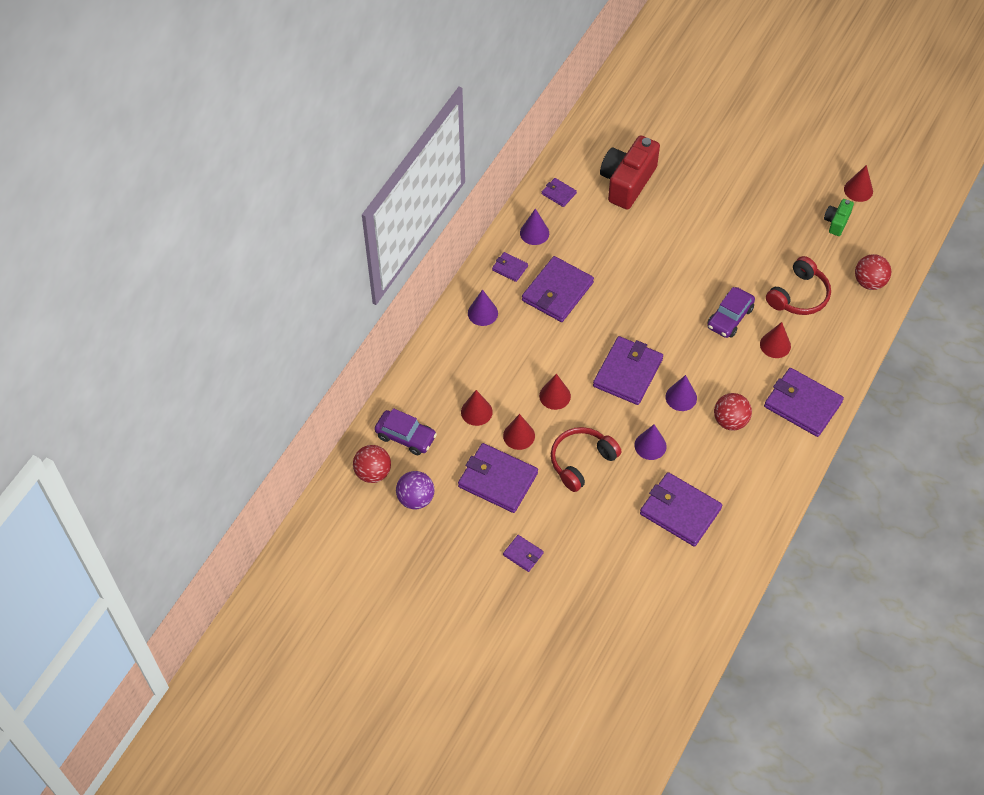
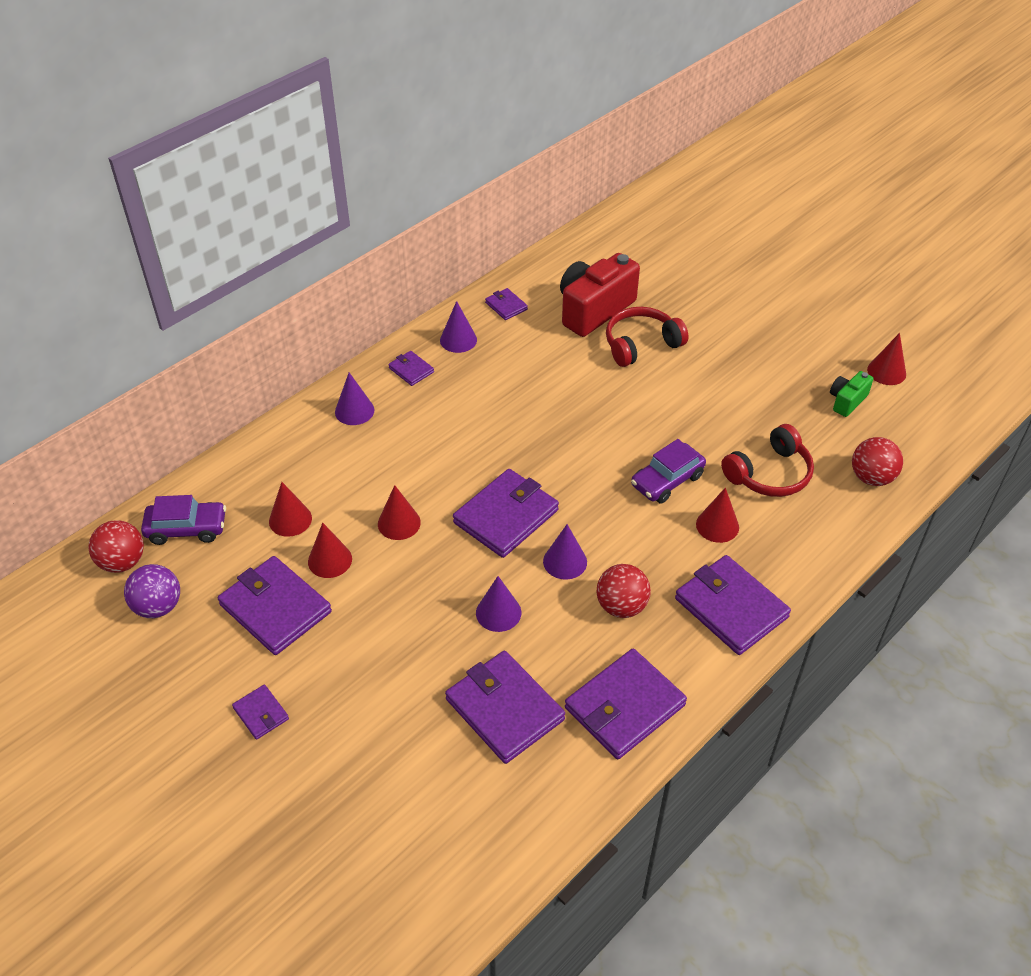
camera: 15 degrees right, 10 degrees down
purple car [374,408,437,455] -> purple car turned 45 degrees counterclockwise [141,495,226,545]
purple wallet [522,256,594,322] -> purple wallet moved to [565,649,687,759]
red headphones [551,427,622,492] -> red headphones moved to [606,307,688,367]

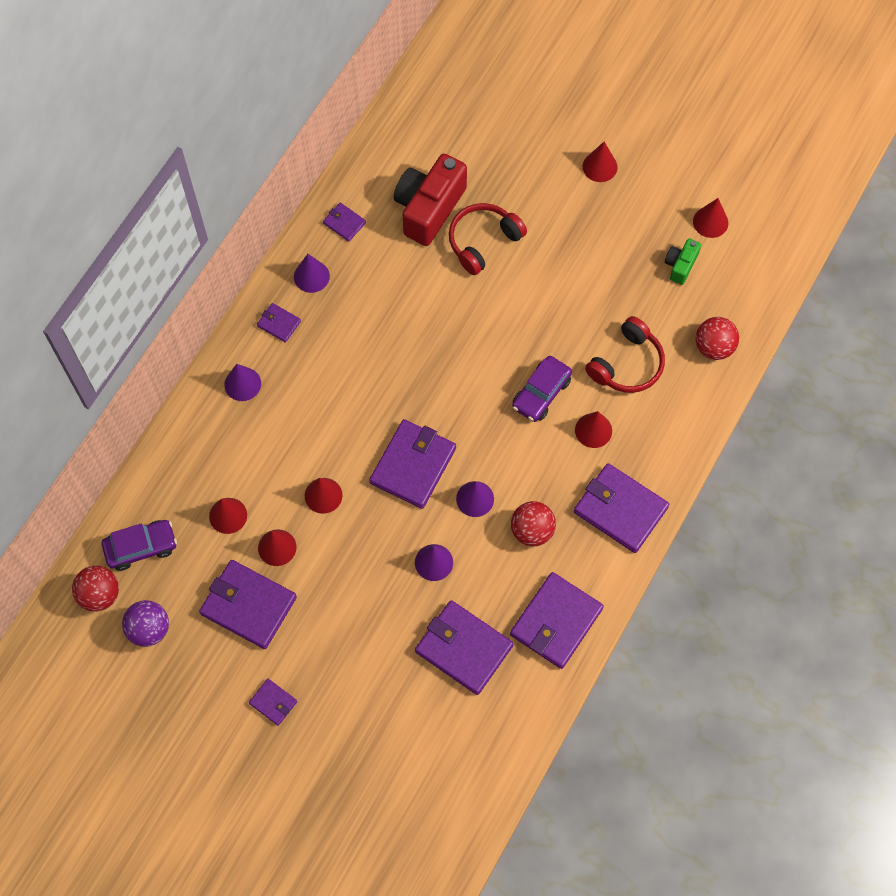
camera: 15 degrees left, 20 degrees up
none -> red cone [582,142,618,182]

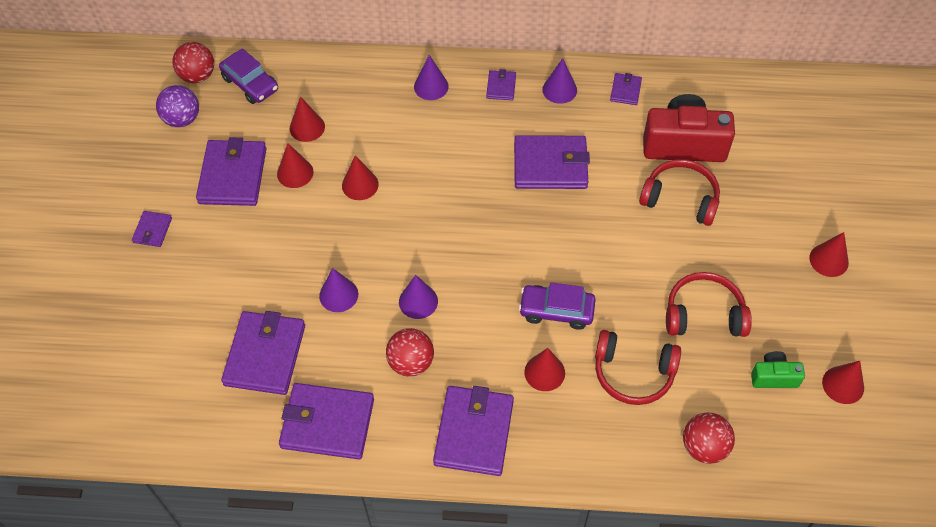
camera: 65 degrees right, 10 degrees down
purple wallet [369,419,456,509] -> purple wallet moved to [514,135,590,189]
none -> red headphones [666,272,752,337]

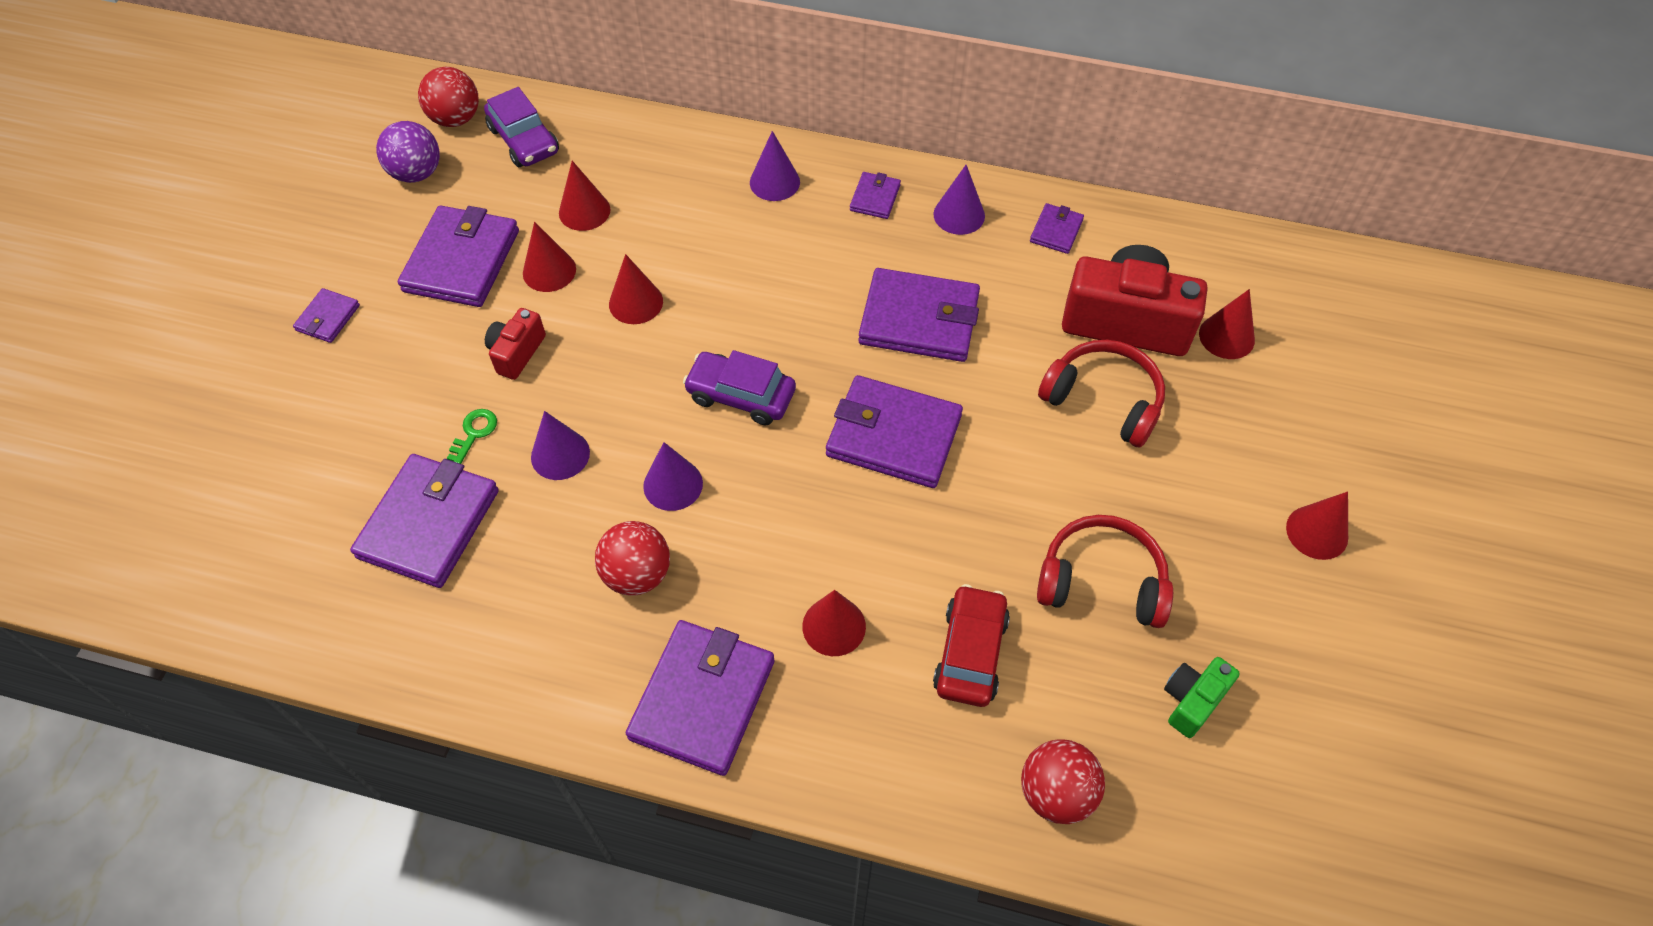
camera: 10 degrees right, 0 degrees up
purple wallet [279,383,374,459] -> purple wallet moved to [826,375,963,488]
purple car [519,282,596,330] -> purple car moved to [683,350,796,425]
red headphones [595,330,681,405] -> red car [933,584,1010,707]
green camera [751,351,805,388] -> green camera turned 60 degrees counterclockwise [1164,657,1240,738]
red cone [822,361,864,404] -> red cone moved to [1199,289,1255,359]
none -> green key [447,409,497,464]
none -> red camera [485,308,546,380]

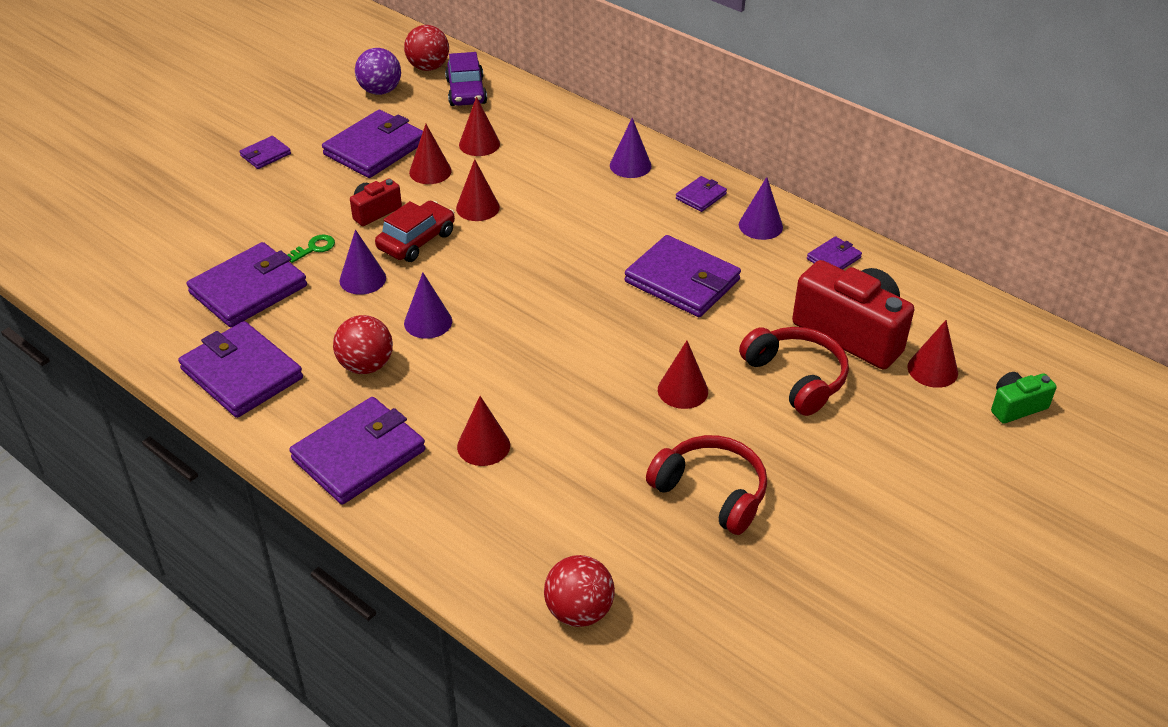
camera: 25 degrees right, 15 degrees down
purple car [683,350,796,425] -> none
purple wallet [826,375,963,488] -> purple wallet moved to [178,321,303,418]
red car [933,584,1010,707] -> red car moved to [375,201,455,262]
green camera [1164,657,1240,738] -> green camera moved to [991,372,1057,424]
red cone [1286,491,1348,560] -> red cone moved to [658,341,708,409]

